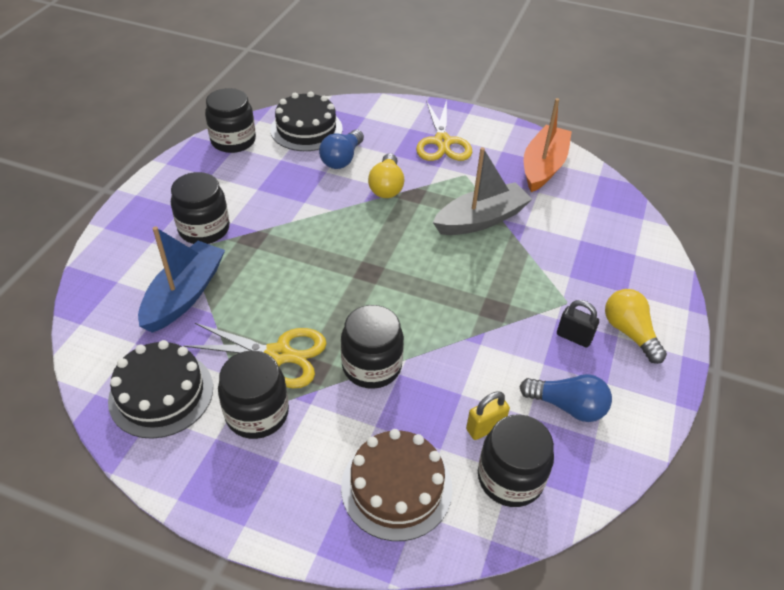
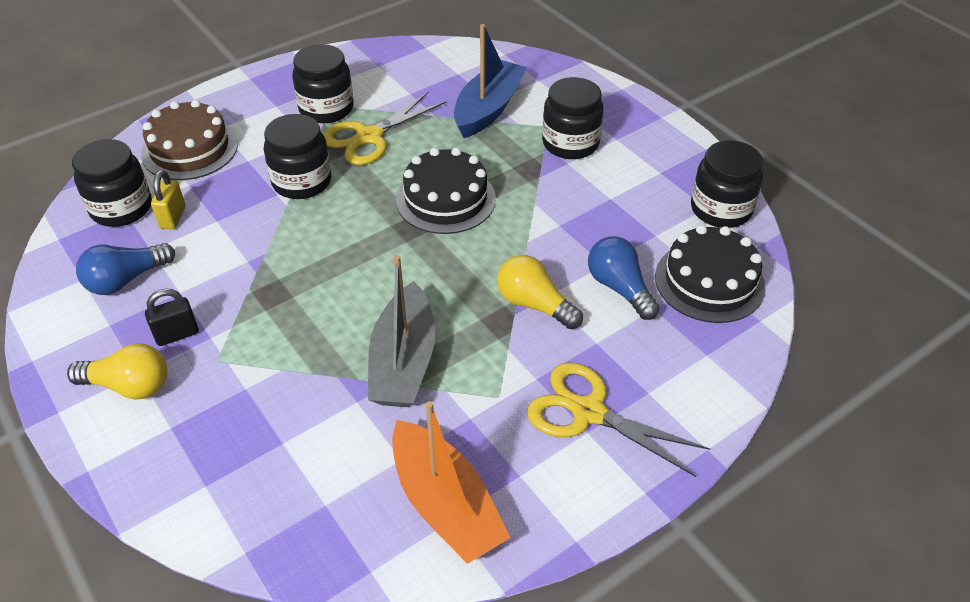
camera: 125 degrees right, 0 degrees up
black cake [108,340,213,439] -> black cake moved to [396,147,496,234]
blue boat [138,226,225,333] -> blue boat turned 120 degrees counterclockwise [454,24,527,138]

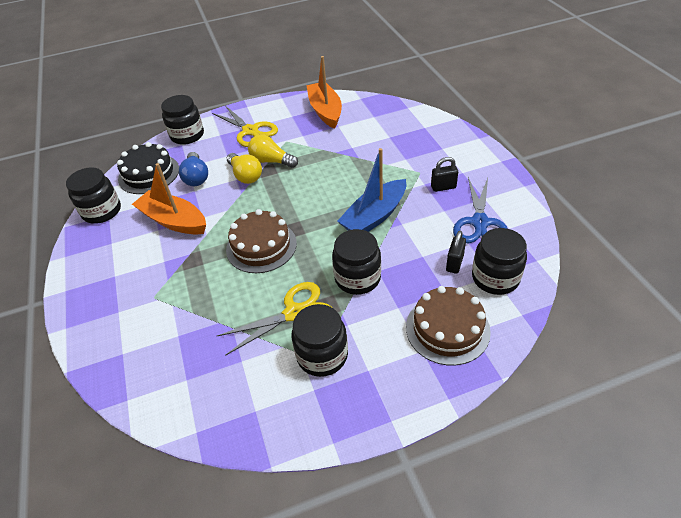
camera: 160 degrees left, 0 degrees up
yellow light bulb [67,344,168,399] -> yellow light bulb moved to [248,134,298,168]
blue light bulb [76,243,175,295] -> blue scissors [453,177,508,243]
yellow padlock [151,169,185,229] -> black padlock [446,231,466,274]
grey boat [368,255,435,407] -> none
black cake [396,147,496,234] -> brown cake [226,209,297,273]
blue boat [454,24,527,138] -> blue boat moved to [337,148,406,232]
black jar [542,77,604,159] -> black jar moved to [161,95,204,145]
none -> orange boat [132,163,206,235]

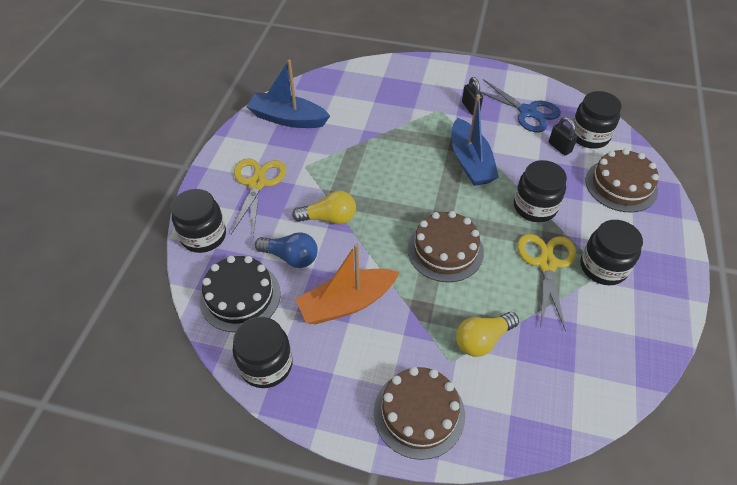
camera: 60 degrees left, 5 degrees up
yellow scissors [212,106,278,147] -> yellow scissors turned 75 degrees counterclockwise [231,158,286,236]
yellow light bulb [248,134,298,168] -> yellow light bulb moved to [456,312,519,357]
orange boat [306,56,342,129] -> blue boat [246,59,330,128]
black padlock [431,157,458,192] -> black padlock turned 45 degrees counterclockwise [462,77,483,115]
none -> brown cake [374,367,465,460]

